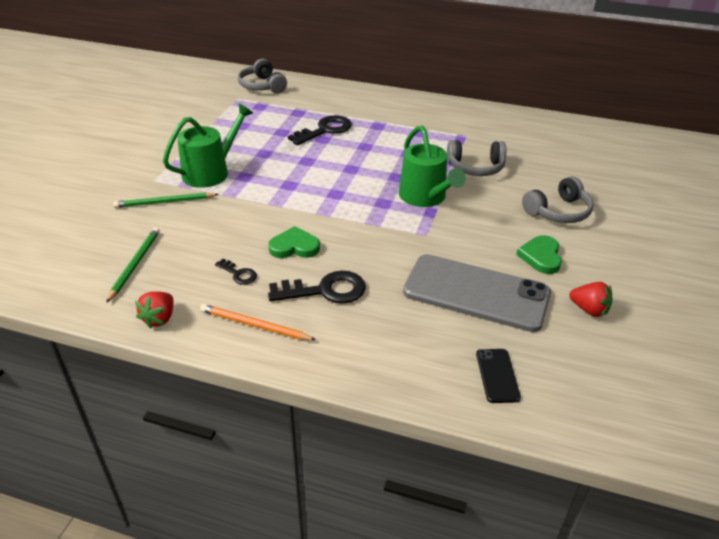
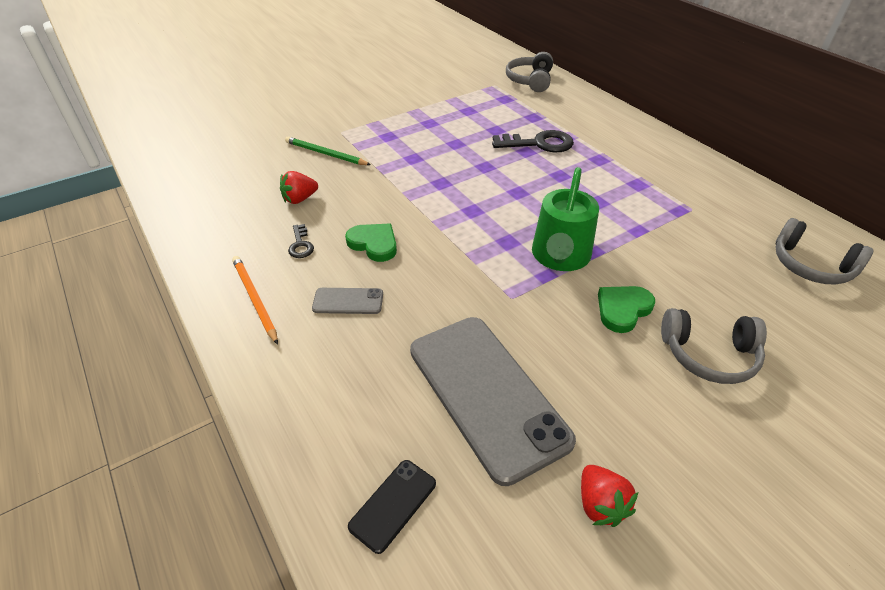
camera: 40 degrees right, 5 degrees up
green pencil [106,228,160,303] -> none
red strawberry [135,291,174,329] -> red strawberry moved to [280,171,318,204]
green watering can [163,103,253,188] -> none
black key [268,271,366,304] -> grey phone [312,288,383,314]
grey headphones [447,140,506,176] -> grey headphones moved to [775,218,873,285]
green heart [516,235,562,274] -> green heart moved to [598,286,655,333]

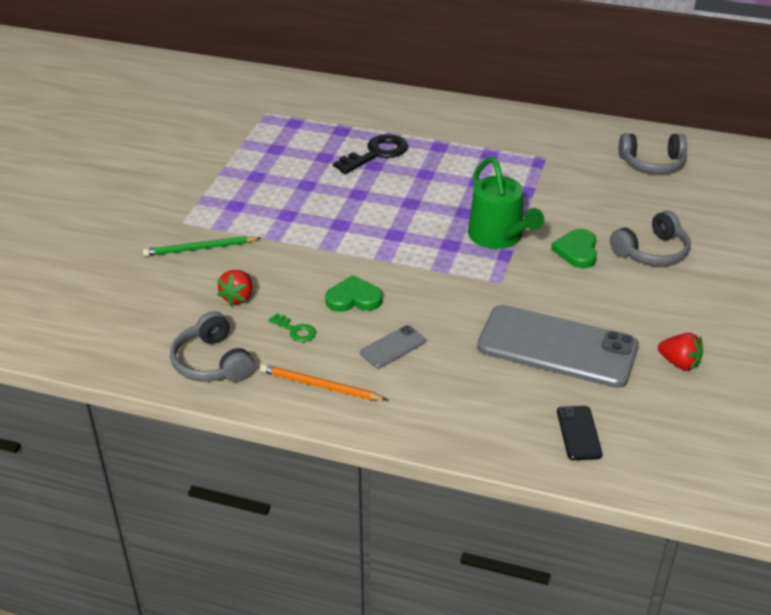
camera: 40 degrees left, 5 degrees down
black key [288,224,314,258] -> green key [268,313,316,342]
grey headphones [506,52,553,92] -> grey headphones moved to [170,311,254,382]

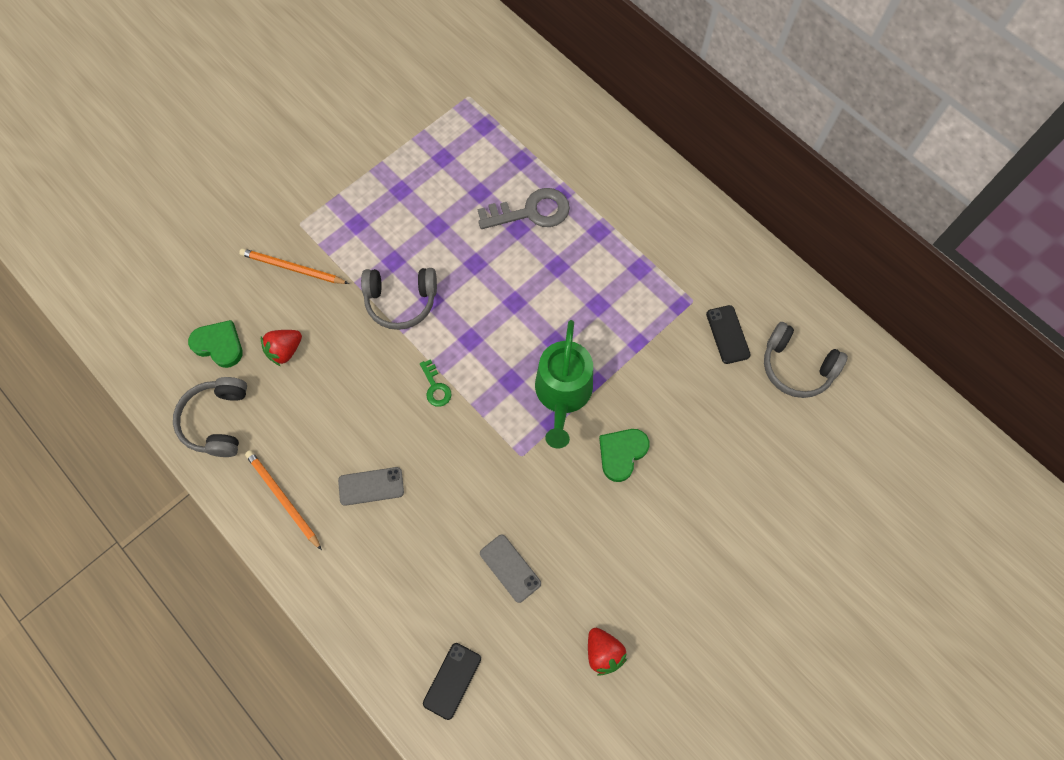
camera: 30 degrees right, 30 degrees up
green pencil [143,236,260,256] -> orange pencil [239,248,349,284]
green key [268,313,316,342] -> green key moved to [420,359,451,407]
green heart [325,275,383,312] -> green heart moved to [188,320,242,368]
black key [333,134,408,174] -> grey key [478,188,570,229]
grey phone [477,305,639,388] -> grey phone [480,534,541,603], size x0.43
grey headphones [610,210,691,266] -> grey headphones moved to [361,268,437,330]
none -> black phone [706,305,751,364]

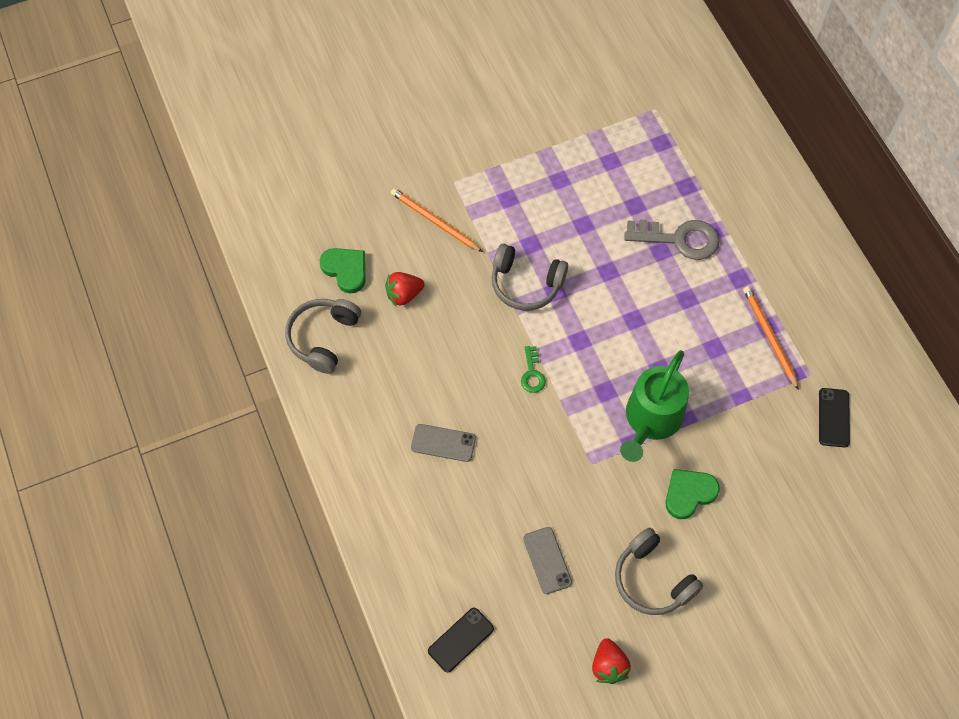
camera: 20 degrees right, 5 degrees down
orange pencil [245,450,322,550] -> orange pencil moved to [743,286,799,390]
grey headphones [764,322,848,398] -> grey headphones moved to [615,527,703,615]

